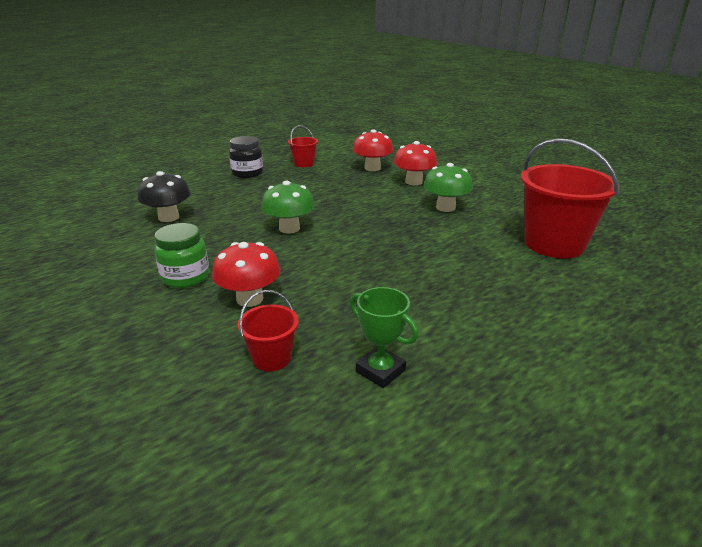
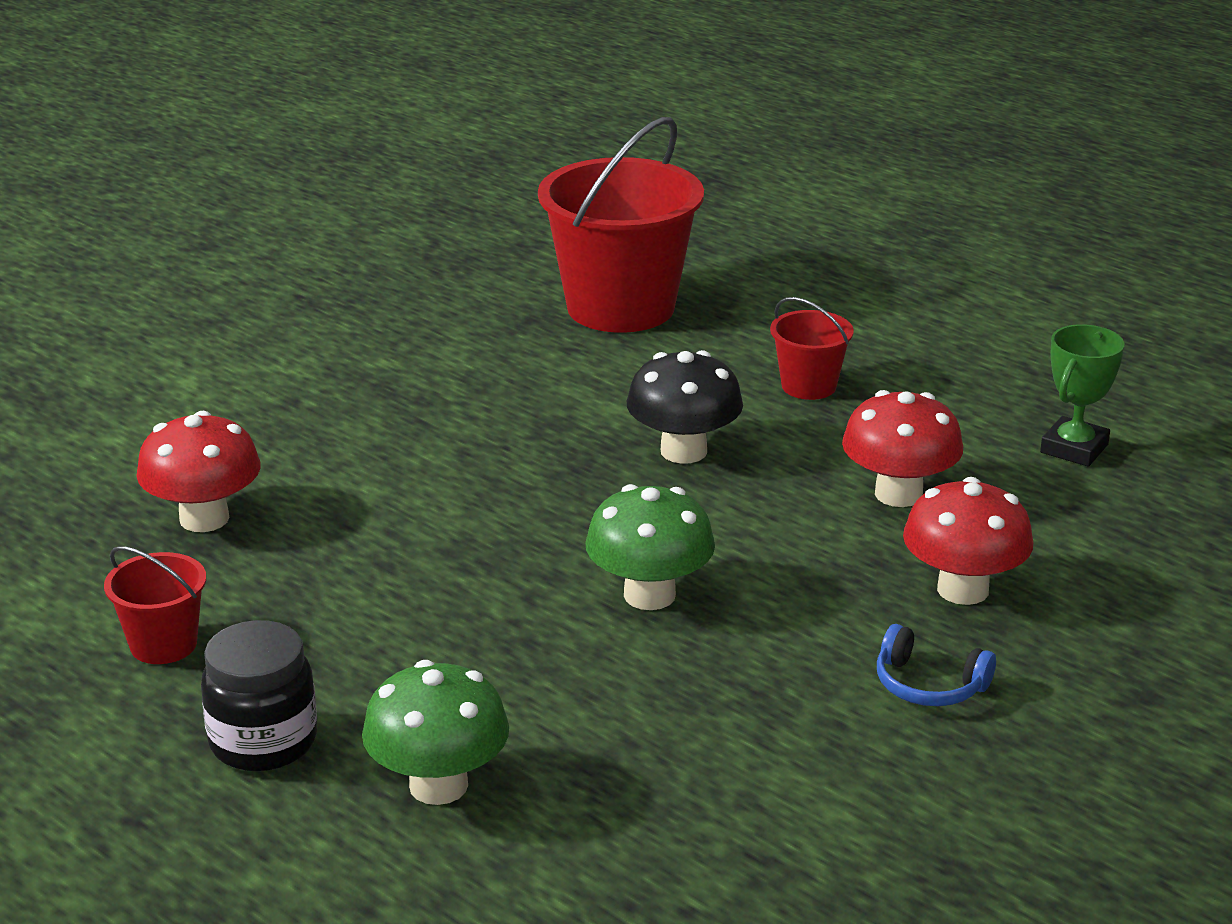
camera: 100 degrees left, 0 degrees up
black mushroom [138,171,191,222] -> black mushroom moved to [627,350,743,464]
green jar [154,223,209,288] -> blue headphones [877,624,996,706]
red bucket [238,290,299,371] -> red bucket moved to [770,297,854,400]
red mushroom [394,141,437,185] -> red mushroom moved to [842,390,963,507]
green mushroom [423,163,473,212] -> green mushroom moved to [362,660,509,805]

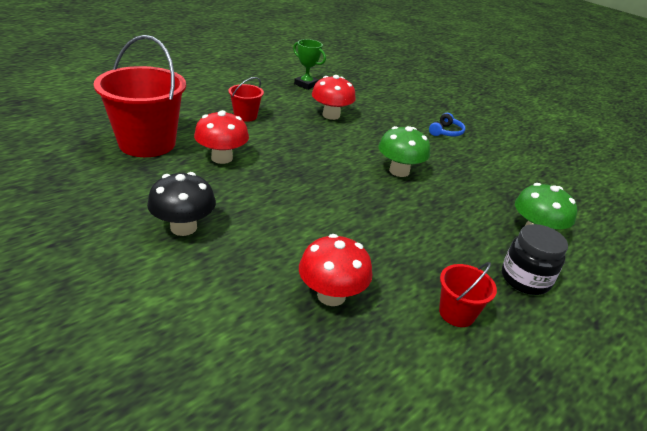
camera: 90 degrees left, 5 degrees up
black mushroom [627,350,743,464] -> black mushroom moved to [147,172,216,236]
red mushroom [903,477,1033,605] -> red mushroom moved to [194,110,249,164]

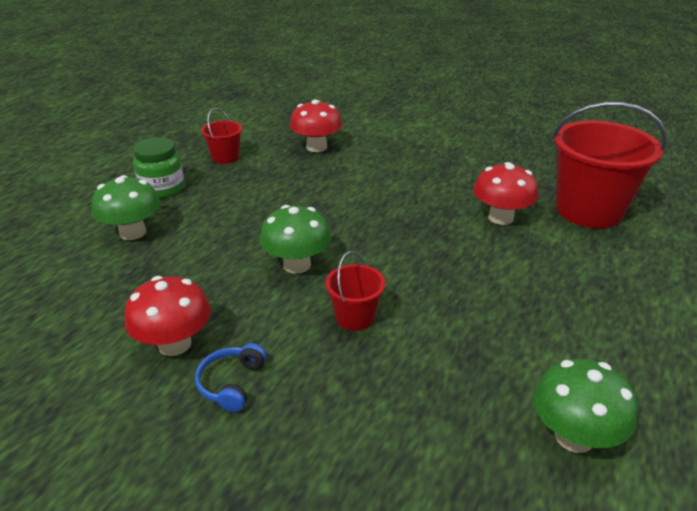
camera: 165 degrees right, 0 degrees up
black mushroom [147,172,216,236] -> none
red bucket [228,77,264,122] -> red bucket moved to [325,251,385,331]
green trophy [293,39,326,90] -> green mushroom [533,359,638,453]
red mushroom [312,75,356,120] -> red mushroom moved to [125,276,211,356]
black jar [502,224,568,295] -> green jar [133,137,184,199]

